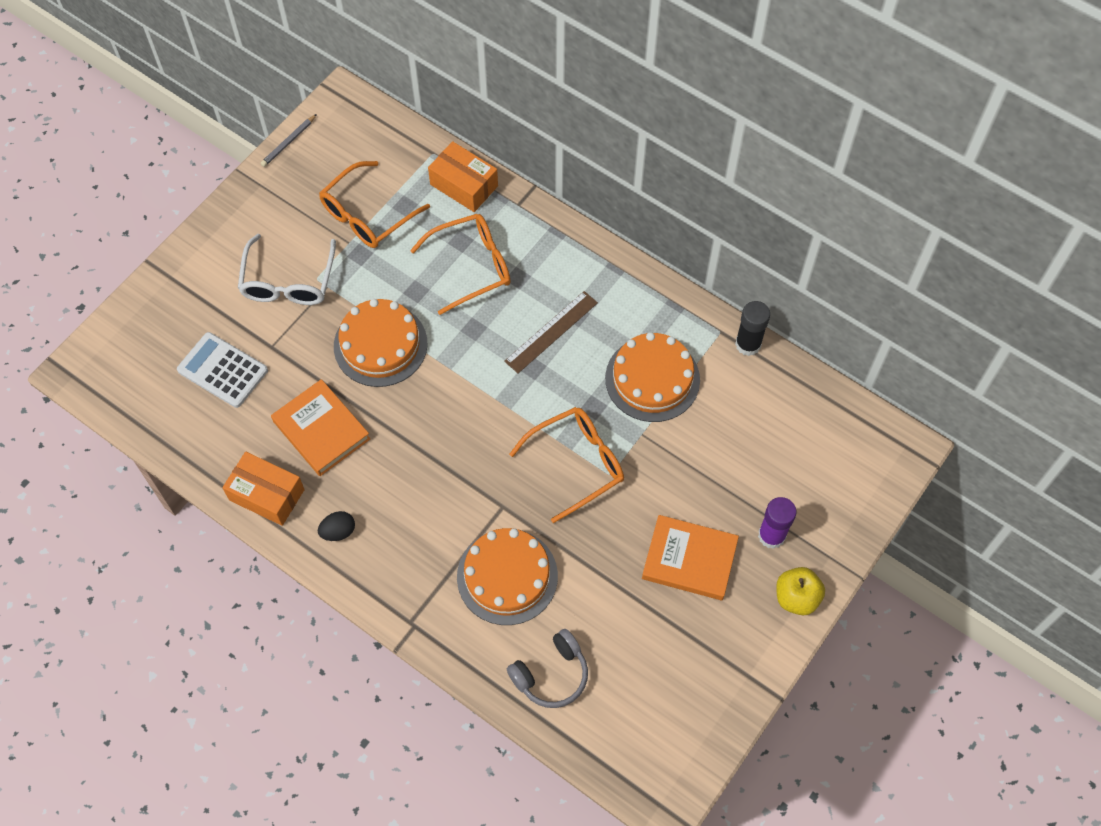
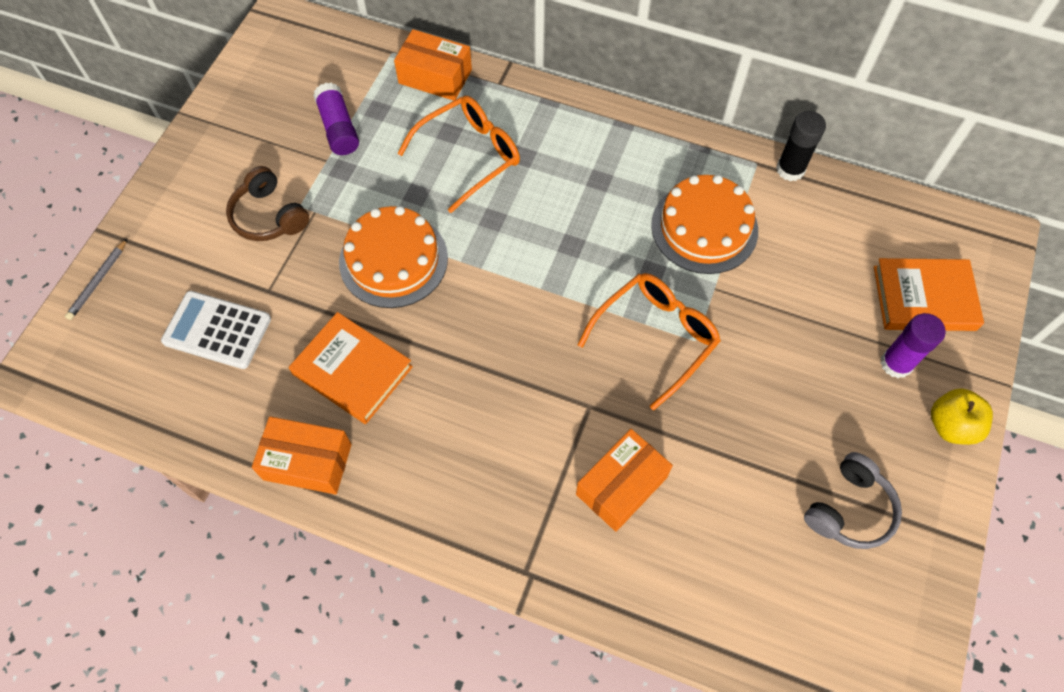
camera: 15 degrees left, 0 degrees up
white glasses [238,234,336,305] -> brown headphones [226,166,309,241]
grey pencil [261,114,317,167] -> grey pencil moved to [65,239,127,320]
black egg [318,511,355,541] -> none
orange glasses [319,161,430,248] -> purple glue stick [313,83,359,155]
orange cake [457,528,558,625] -> orange box [576,429,673,532]
brown ruler [504,291,598,373] -> none
grey headphones [507,629,588,708] -> grey headphones moved to [804,452,902,549]
orange book [642,515,739,600] -> orange book moved to [874,258,984,331]

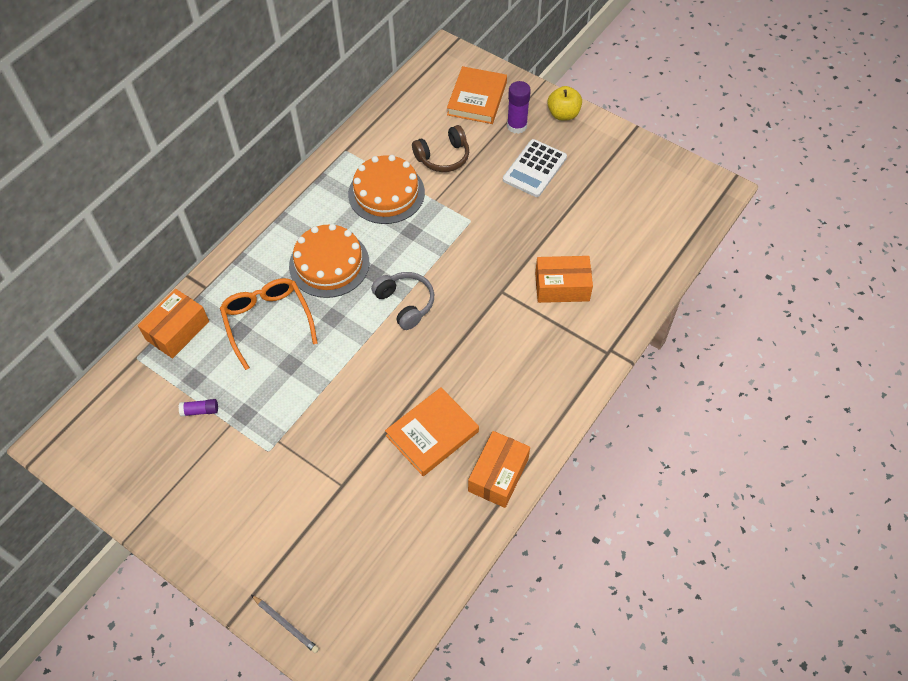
camera: 75 degrees left, 5 degrees down
white calculator [161,291,271,369] -> white calculator moved to [503,139,567,197]
brown headphones [226,166,309,241] -> brown headphones moved to [412,125,469,172]
purple glue stick [313,83,359,155] -> purple glue stick [179,399,218,416], size x0.58
orange cake [339,206,448,308] -> orange cake moved to [289,224,369,298]
orange box [576,429,673,532] -> orange box turned 60 degrees counterclockwise [535,256,593,303]
orange glasses [577,273,721,411] -> none
black glue stick [776,111,826,181] -> none
grey headphones [804,452,902,549] -> grey headphones moved to [371,272,434,330]

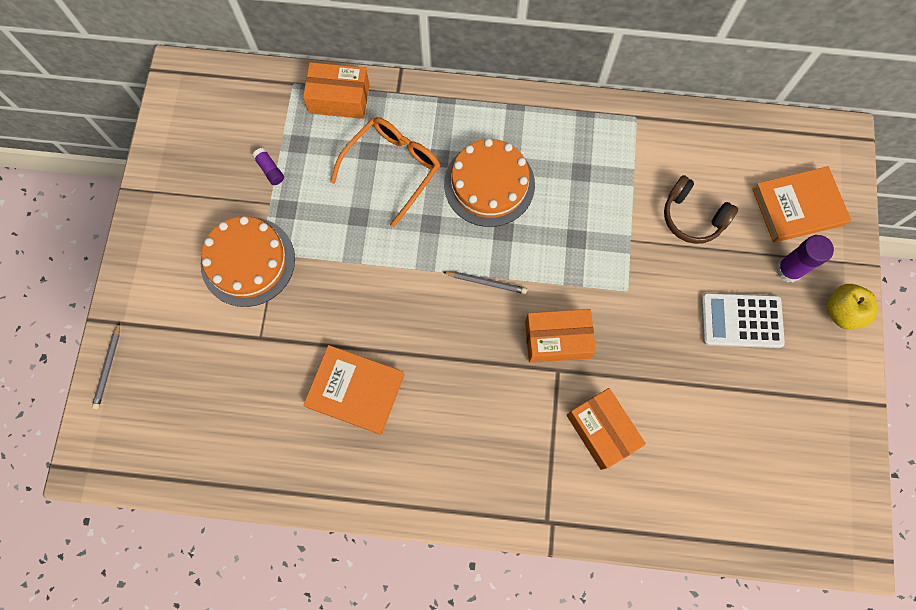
camera: 60 degrees right, 15 degrees up
orange cake [348,155,425,224] -> orange cake moved to [201,216,295,307]
grey headphones [371,272,434,330] -> grey pencil [443,271,527,294]
orange box [468,431,530,508] -> orange box moved to [525,309,596,363]

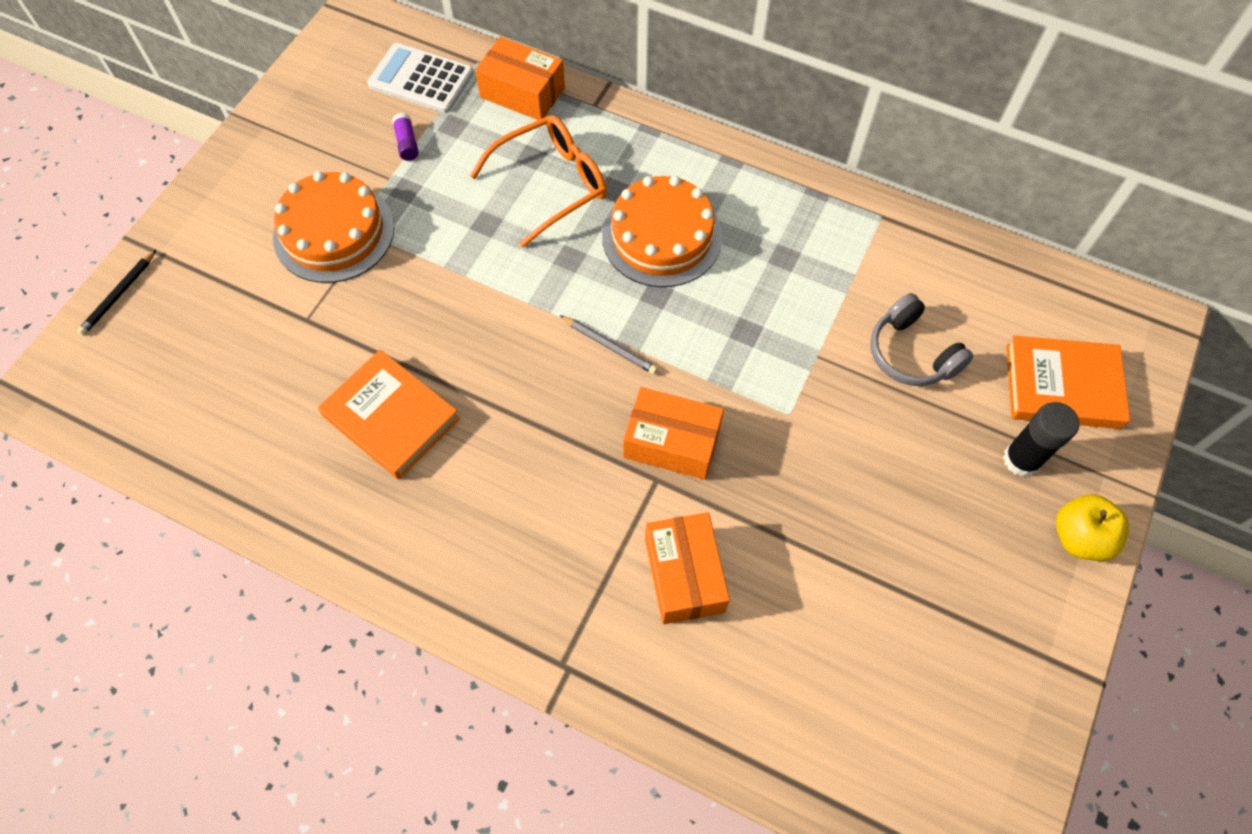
camera: 20 degrees right, 10 degrees down
grey pencil [92,322,120,409] -> black pencil [77,250,156,336]
brown headphones [664,175,738,244] -> grey headphones [870,293,973,386]
white calculator [701,293,785,348] -> white calculator moved to [367,43,474,113]
purple glue stick [776,235,834,282] -> black glue stick [1003,402,1079,477]

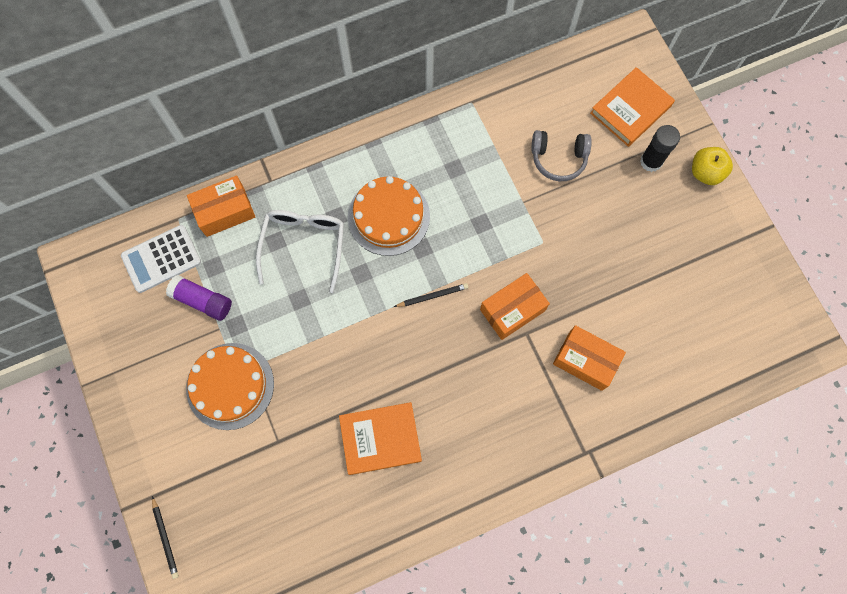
camera: 50 degrees left, 10 degrees up
purple glue stick [392,113,419,161] -> purple glue stick [166,275,232,321], size x1.72
orange glasses [470,115,607,247] -> white glasses [256,210,344,293]
grey pencil [560,315,658,374] -> black pencil [394,283,468,307]

